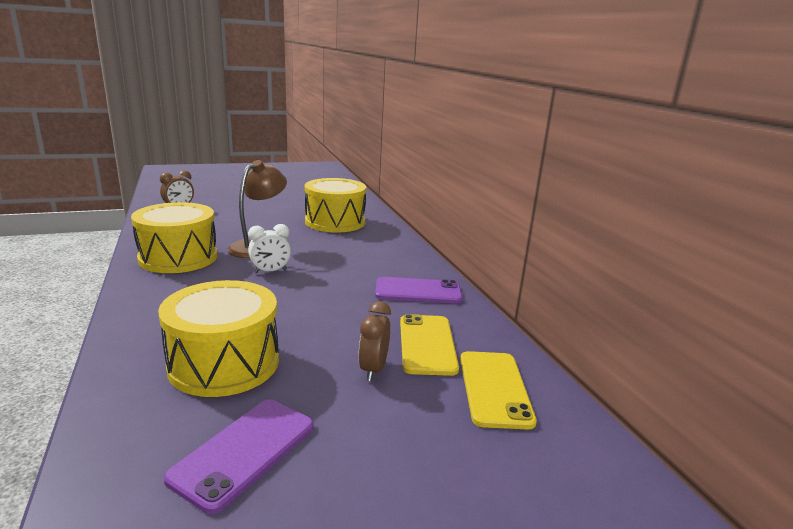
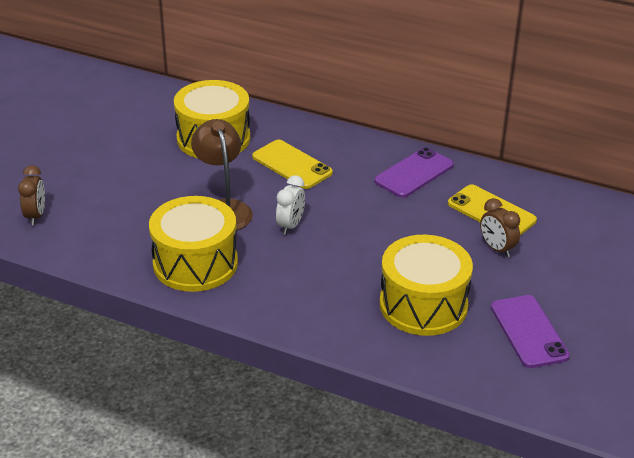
camera: 45 degrees left, 15 degrees up
yellow phone [460,351,537,429] -> yellow phone moved to [252,139,333,189]

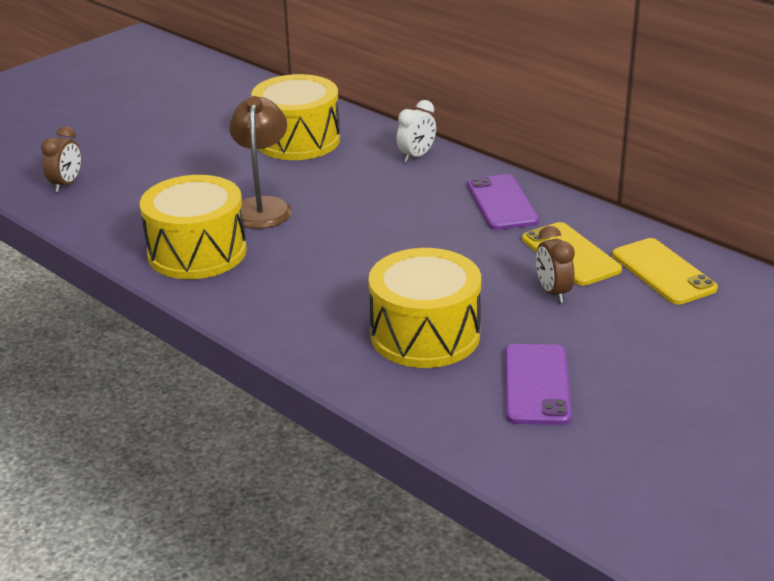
camera: 20 degrees right, 5 degrees down
yellow phone [252,139,333,189] -> yellow phone moved to [612,238,718,305]
white clock [276,175,305,235] -> white clock moved to [397,100,436,162]
purple phone [374,147,453,198] -> purple phone turned 75 degrees counterclockwise [467,174,539,230]

